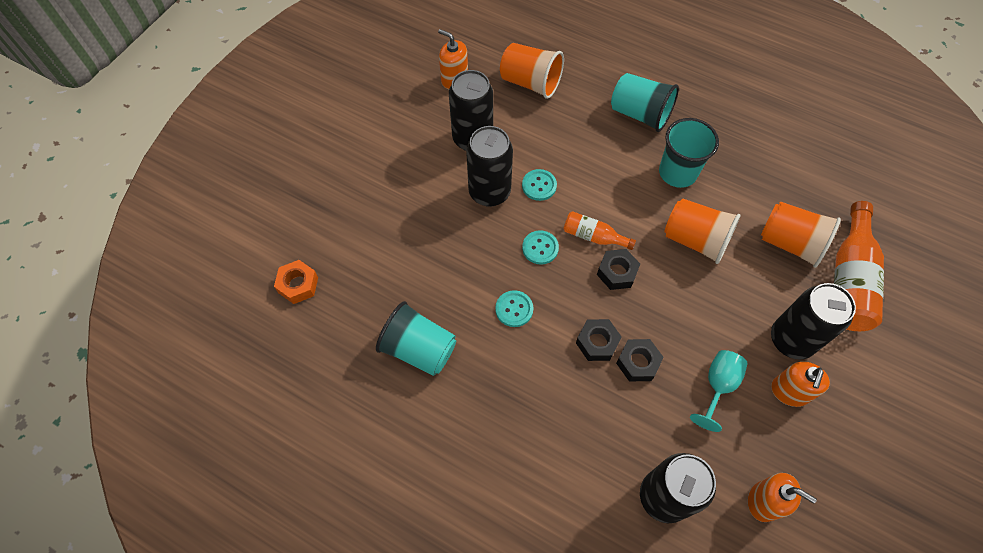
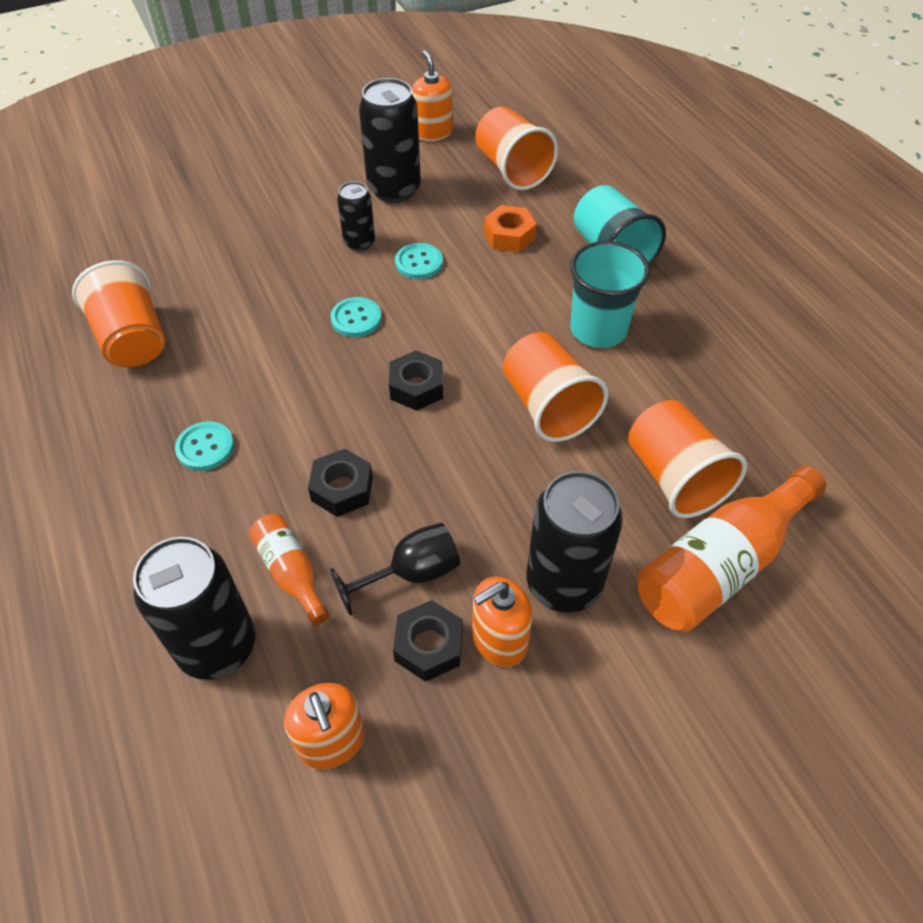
camera: 35 degrees right, 10 degrees down
orange nut [274,260,318,304] -> orange nut moved to [484,205,537,252]
turquoise cup [376,301,456,376] -> orange cup [72,260,165,367]
black can [466,126,513,207] -> black can [337,181,375,251], size x0.56
turquoise button [495,290,533,327] -> turquoise button moved to [175,421,234,471]
orange bottle [564,211,636,250] -> orange bottle moved to [249,514,329,625]
black nut [576,319,622,361] -> black nut moved to [393,600,463,682]
turquoise goblet [690,350,748,432] -> black goblet [330,523,460,615]

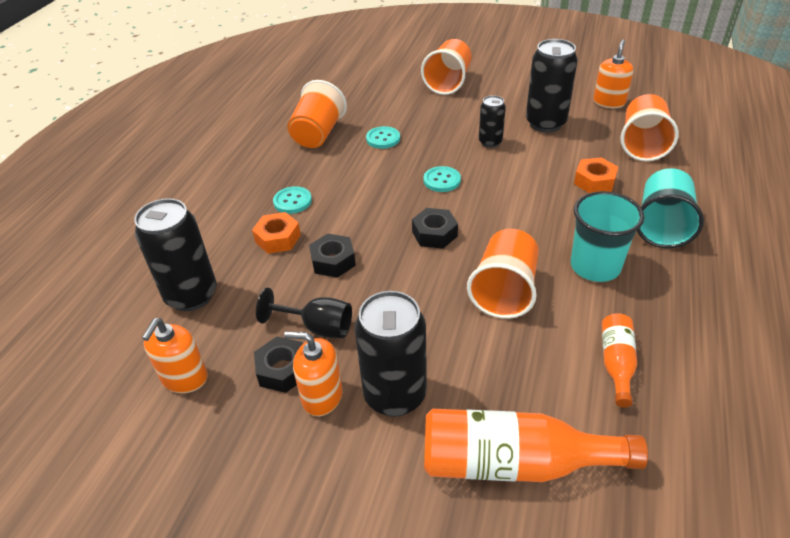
camera: 45 degrees right, 10 degrees down
orange bottle [249,514,329,625] -> orange bottle moved to [602,313,637,407]
turquoise button [395,243,443,279] -> turquoise button moved to [366,126,400,149]
orange cup [628,400,747,518] -> orange cup moved to [421,39,472,95]
none -> orange nut [252,212,301,254]

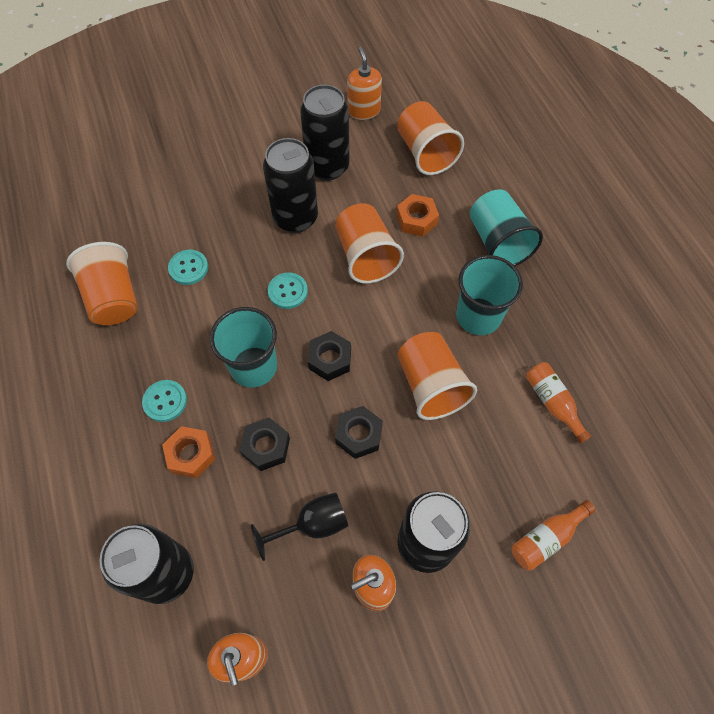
camera: 40 degrees left, 20 degrees up
black nut [254,337,303,393] -> black nut moved to [335,406,383,459]
orange cup [421,39,472,95] -> orange cup moved to [335,203,404,284]
orange bottle [424,409,648,482] -> orange bottle [512,500,596,571], size x0.54
black can [479,95,506,148] -> black can [263,138,318,233], size x1.77
none -> turquoise cup [210,307,277,388]

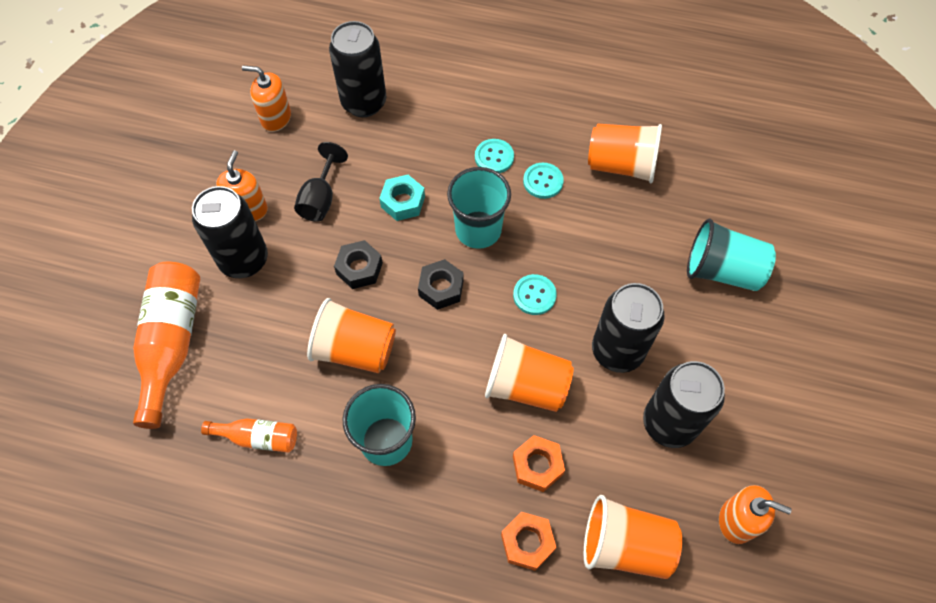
camera: 125 degrees right, 0 degrees up
orange nut [162,426,215,478] -> orange nut moved to [501,512,557,571]
turquoise button [168,250,208,285] -> turquoise button moved to [523,163,564,199]
black nut [239,418,290,471] -> turquoise nut [379,175,425,221]
turquoise cup [470,189,543,266] -> turquoise cup moved to [687,219,776,291]
orange bottle [512,500,596,571] -> orange bottle [133,262,200,429], size x1.86

